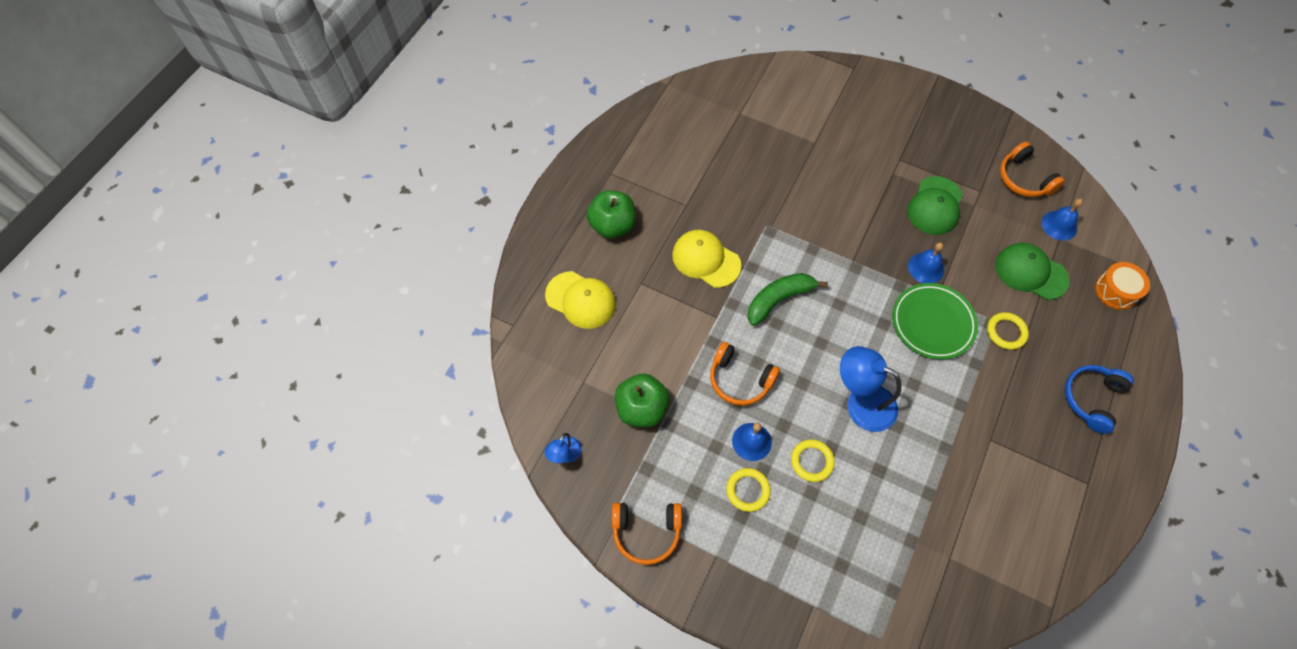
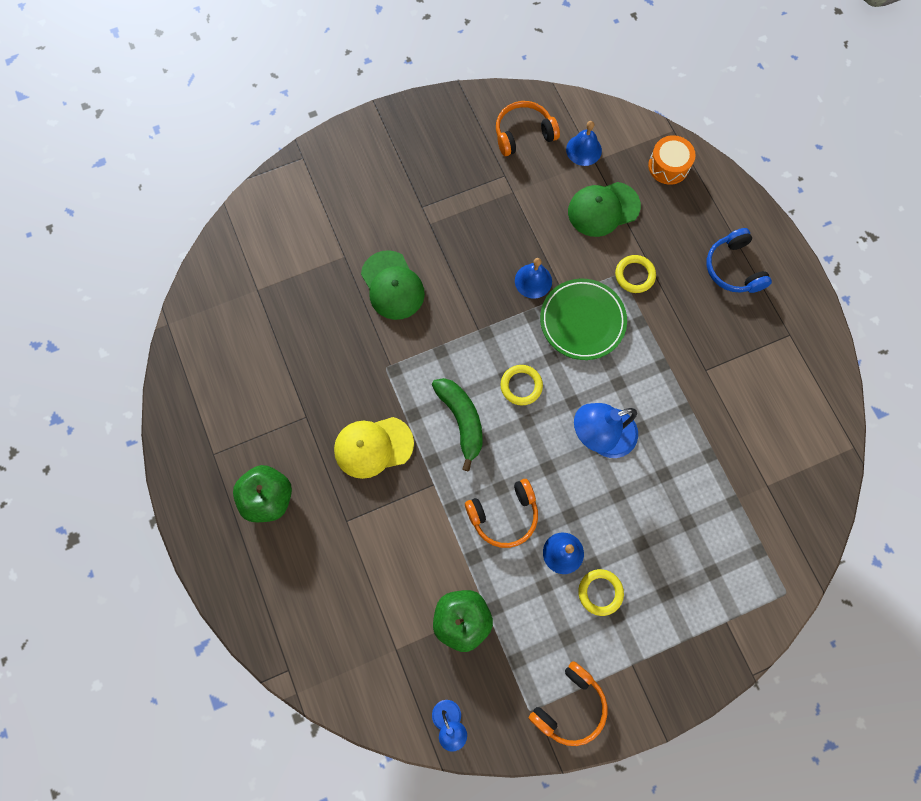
camera: 50 degrees left, 10 degrees up
yellow cap [545,271,616,329] -> none
green banana [747,273,828,326] -> green banana turned 150 degrees clockwise [432,378,482,471]
yellow ring [791,440,835,482] -> yellow ring moved to [500,365,543,405]
green cap [907,176,963,235] -> green cap moved to [361,250,425,320]
orange headphones [1000,141,1065,197] -> orange headphones turned 150 degrees clockwise [496,101,560,156]

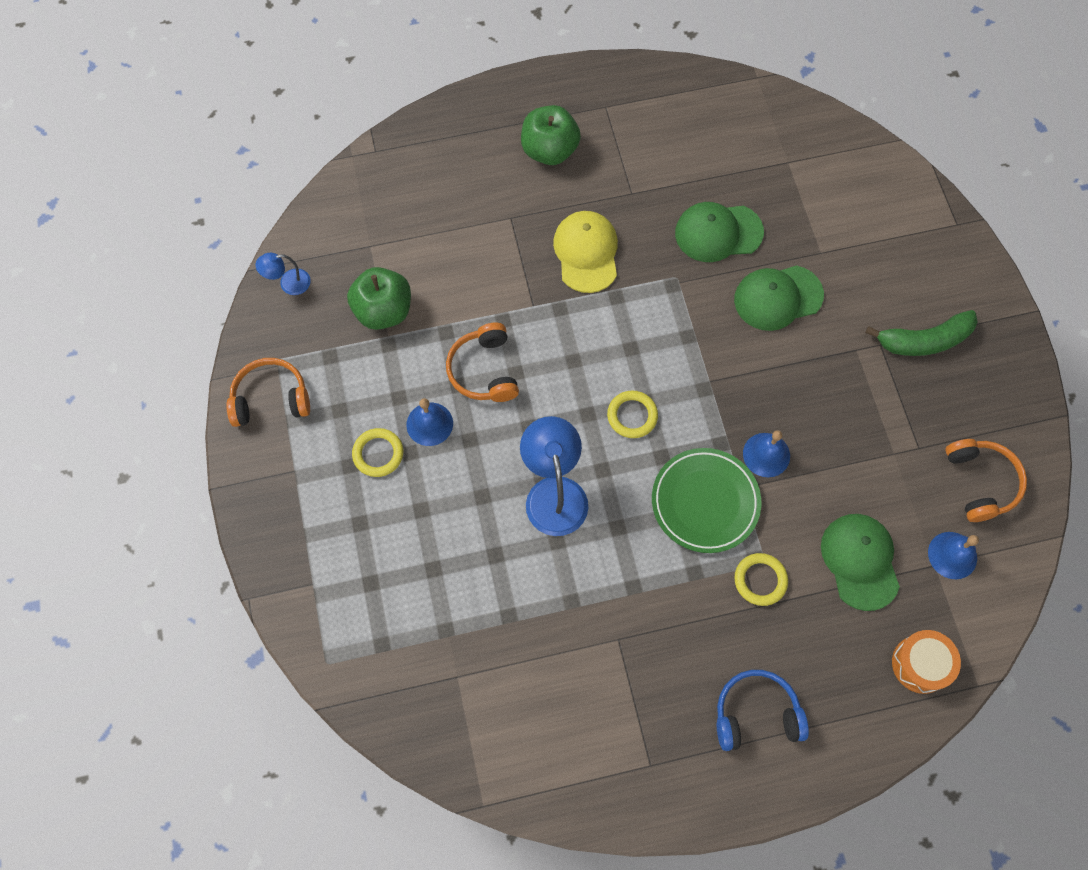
camera: 100 degrees right, 5 degrees down
green banana [432,378,482,471] -> green banana moved to [865,310,978,356]
orange headphones [529,661,607,746] -> orange headphones turned 120 degrees clockwise [226,358,310,427]
none -> green cap [675,202,764,262]

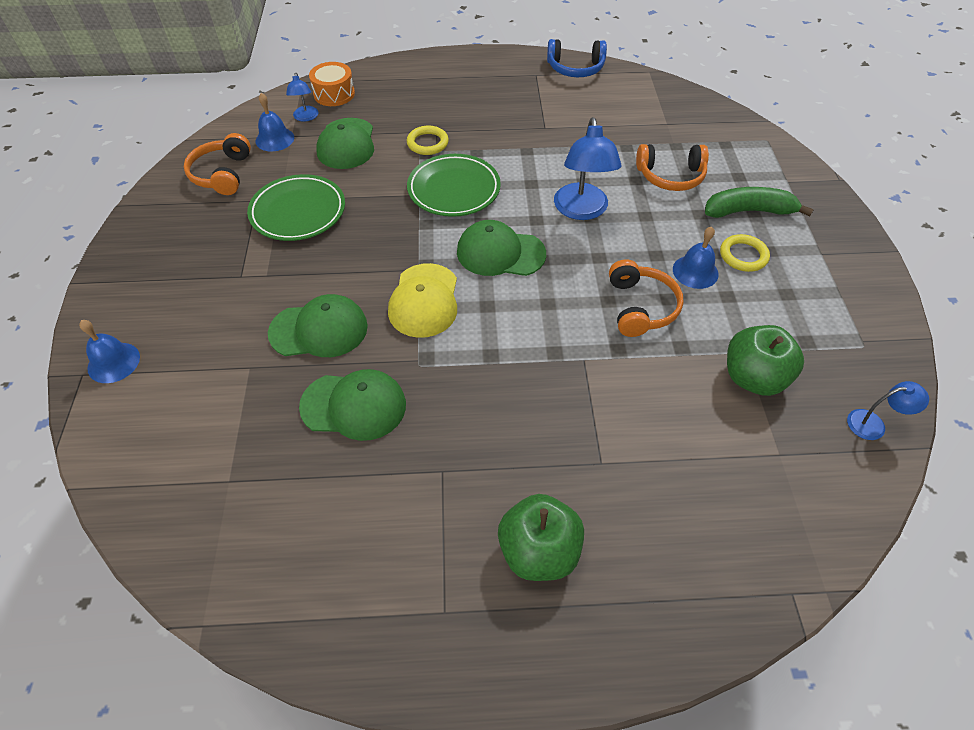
camera: 170 degrees left, 15 degrees down
orange headphones [226,358,310,427] -> orange headphones moved to [636,144,709,191]
yellow cap [553,211,618,293] -> yellow cap moved to [388,263,457,338]
yellow ring [607,391,658,438] -> green cap [457,220,546,276]
blue headphones [717,670,809,751] -> blue headphones moved to [547,39,607,77]
blue bell [743,430,790,477] -> blue bell moved to [79,320,140,383]
green banana [865,310,978,356] -> green banana moved to [705,187,814,218]
none -> green plate [247,174,345,241]
none -> blue lamp [286,73,319,122]

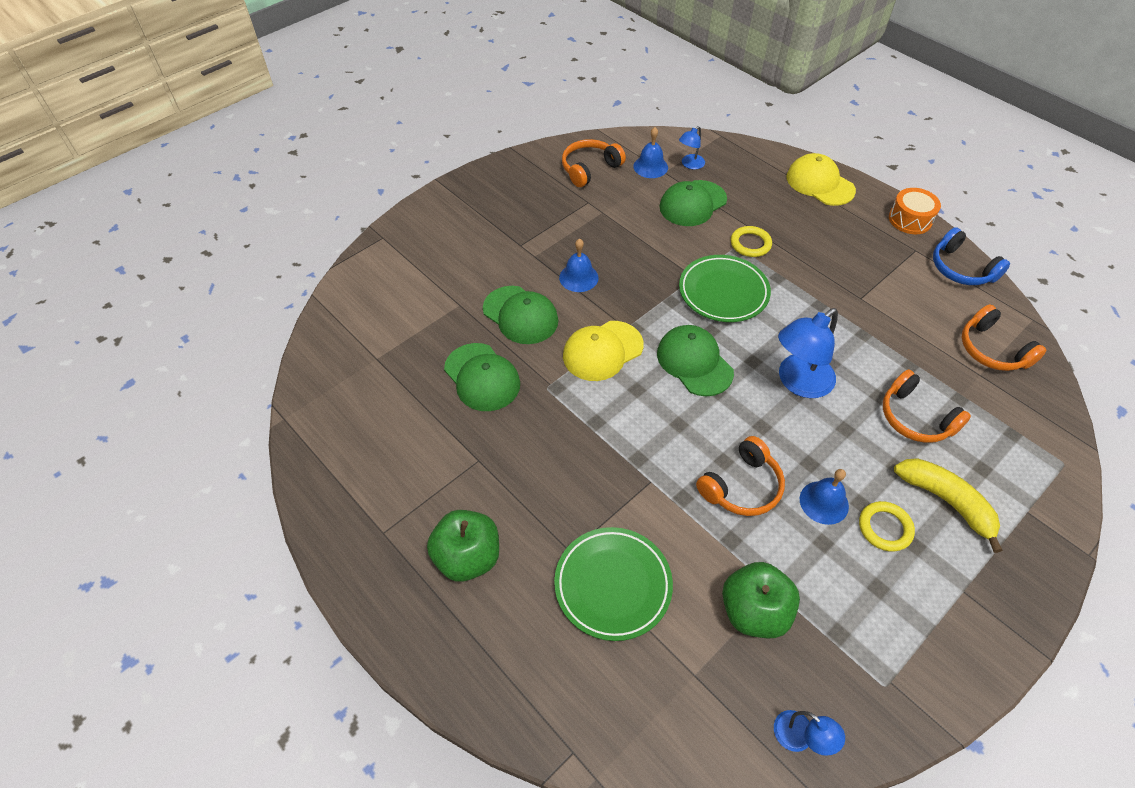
camera: 50 degrees right, 0 degrees up
blue bell [79,320,140,383] -> blue bell moved to [559,239,598,292]
green plate [247,174,345,241] -> green plate moved to [554,527,673,641]
orange drum [309,62,355,106] -> orange drum moved to [889,188,941,234]
green banana [705,187,814,218] -> yellow banana [894,458,1002,553]
none -> yellow cap [787,153,856,206]
none -> orange headphones [961,304,1046,371]

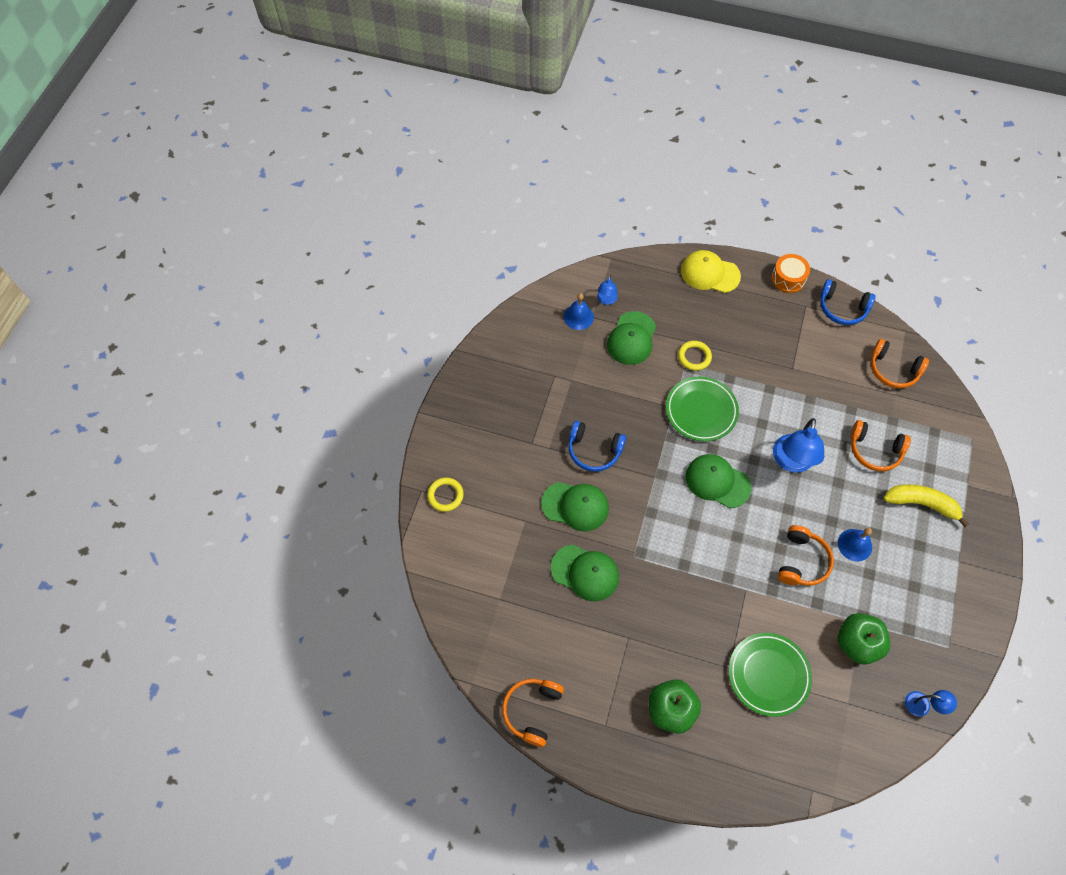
camera: 30 degrees left, 10 degrees up
blue bell [559,239,598,292] -> blue headphones [568,421,626,472]
orange headphones [562,139,626,187] -> orange headphones moved to [502,679,564,747]
yellow cap [563,321,644,381] -> none
yellow ring [859,501,915,552] -> yellow ring moved to [427,478,464,512]

